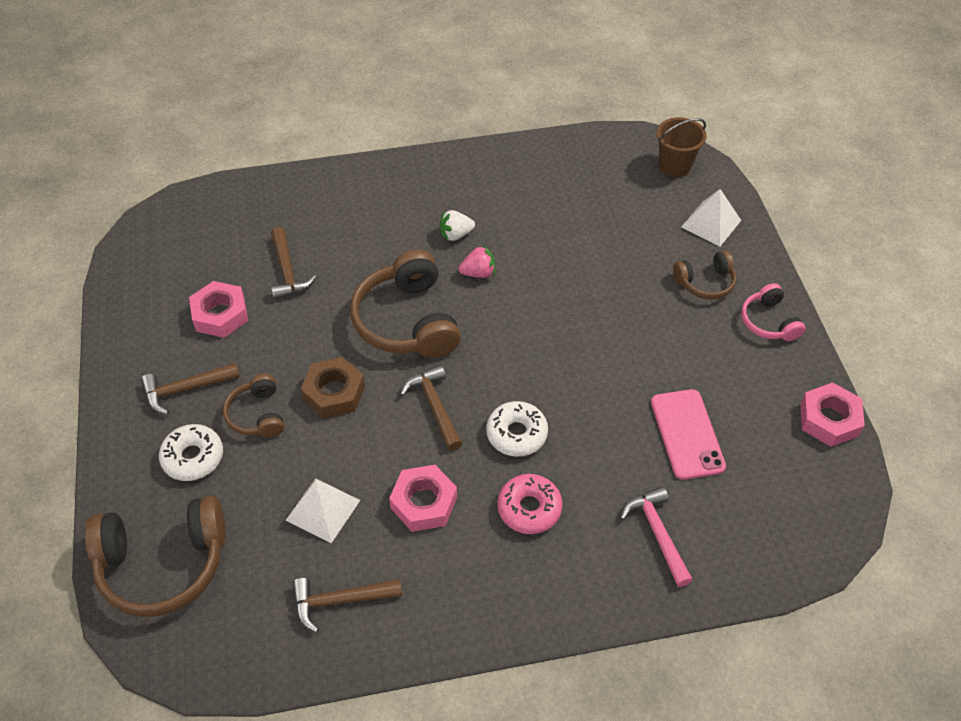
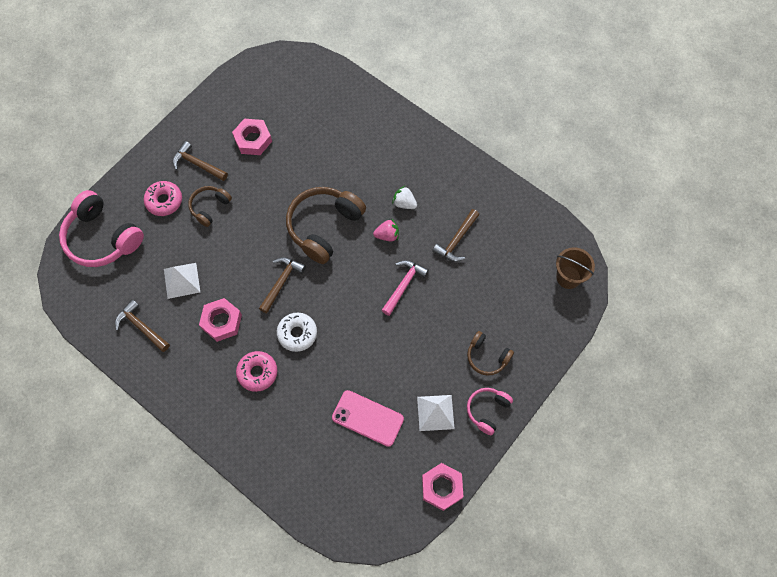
camera: 50 degrees right, 15 degrees up
brown headphones [85,496,226,617] -> pink headphones [59,190,144,267]
white donut [159,424,223,481] -> pink donut [144,181,182,216]
brown hammer [271,227,316,300] -> brown hammer moved to [432,209,479,262]
brown nut [301,357,365,418] -> none
pink strawberry [459,245,495,278] -> pink strawberry turned 45 degrees counterclockwise [373,219,399,241]
pink hammer [620,486,693,587] -> pink hammer moved to [381,260,429,316]
pink phone [651,389,726,480] -> pink phone turned 75 degrees clockwise [332,390,404,447]
white pyramid [681,189,741,247] -> white pyramid moved to [417,395,455,431]

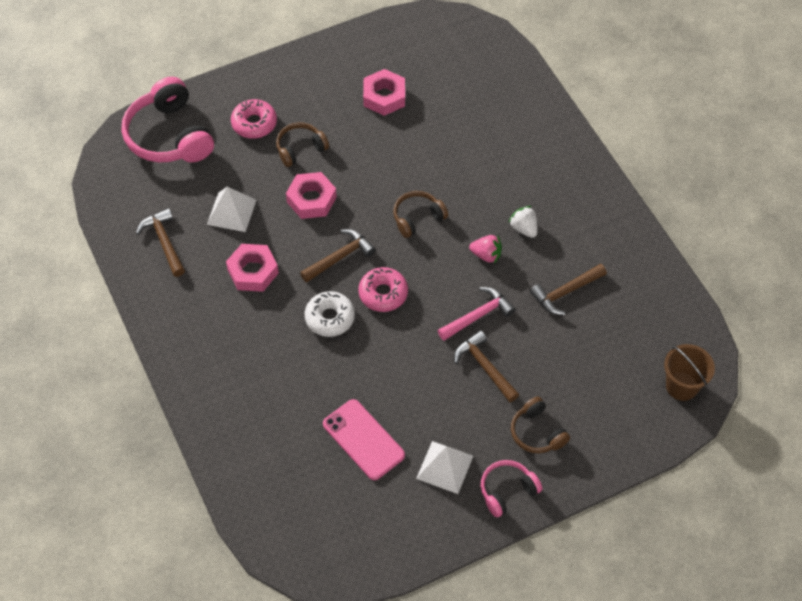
camera: 25 degrees right, 10 degrees down
brown hammer [173,141,228,181] -> brown hammer moved to [454,331,519,402]
pink donut [236,351,277,392] -> pink donut moved to [358,267,408,312]
brown headphones [286,187,366,264] -> brown headphones [393,191,448,238], size x0.54
pink nut [422,463,463,511] -> pink nut moved to [286,172,337,219]

